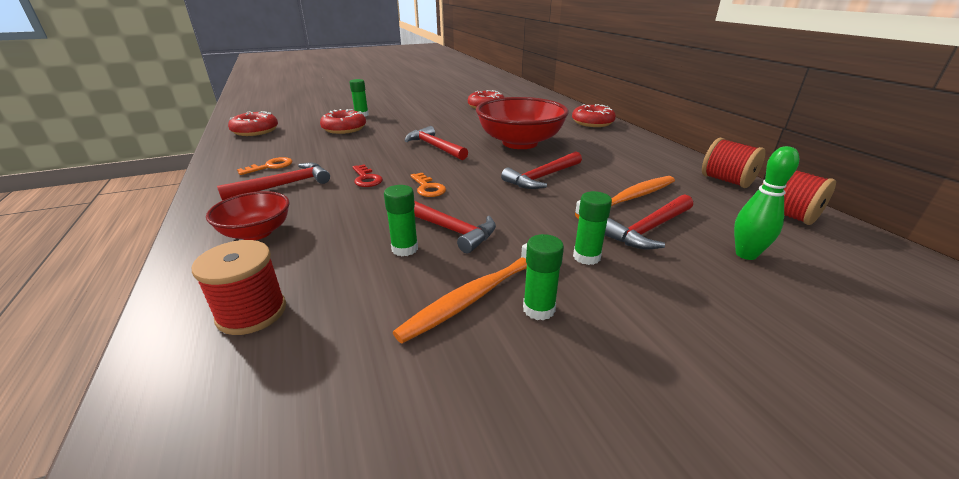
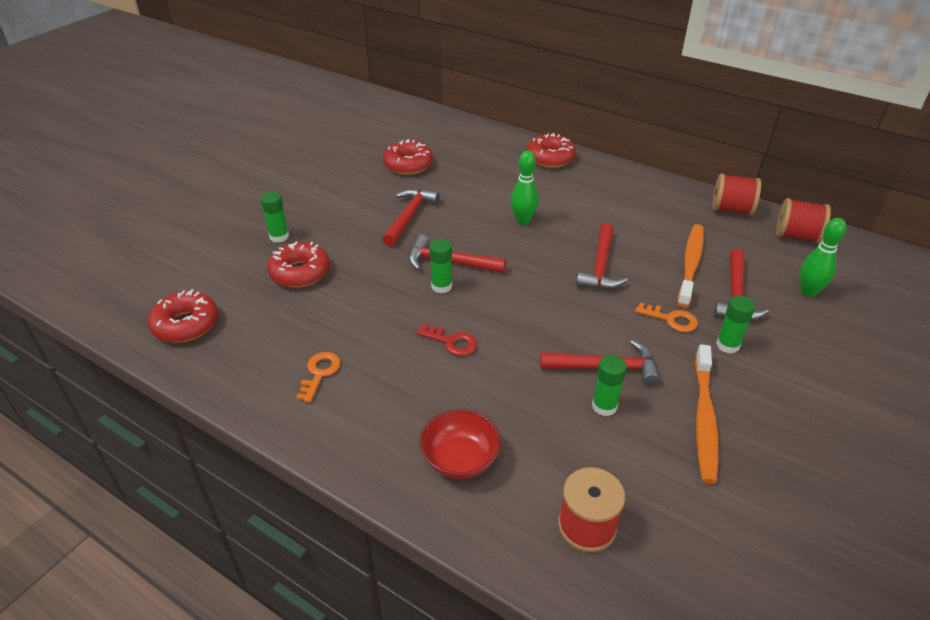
camera: 35 degrees left, 10 degrees up
red hammer [217,163,330,201] -> red hammer moved to [382,189,440,246]
orange key [410,173,446,197] -> orange key moved to [635,302,698,332]
red bowl [476,97,569,149] -> green bowling pin [511,151,538,225]
green glue stick [523,234,564,321] -> green glue stick moved to [429,239,452,293]

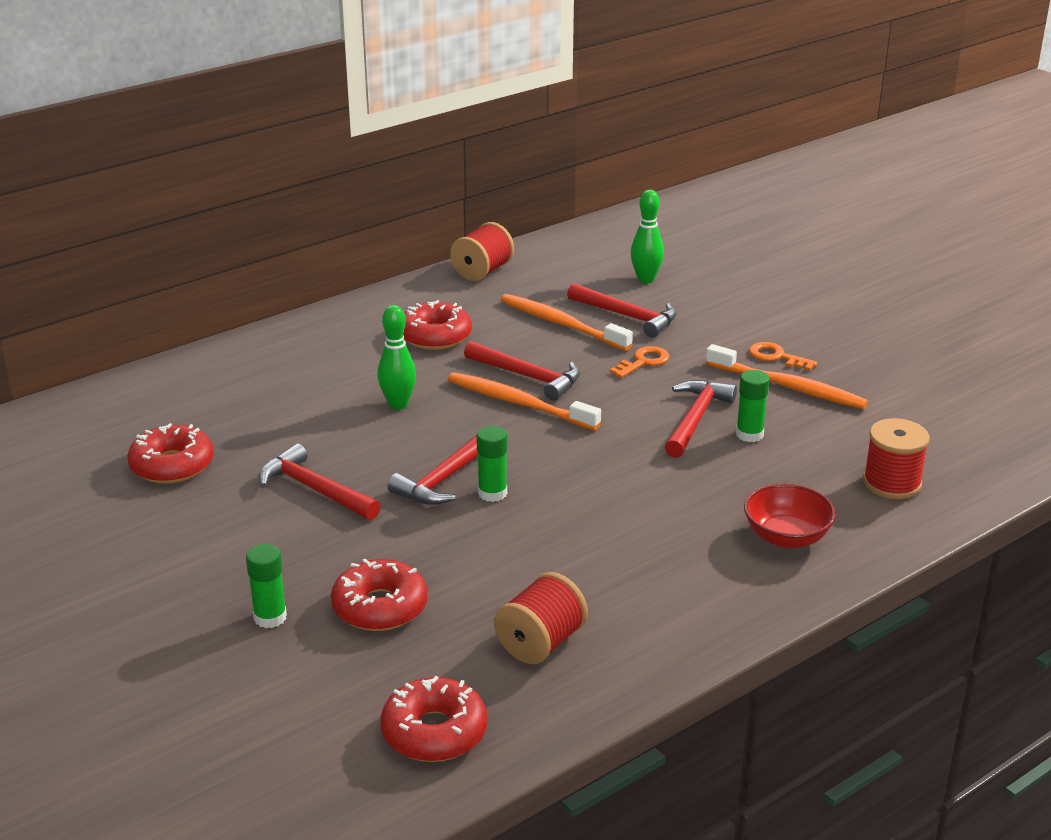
camera: 70 degrees left, 10 degrees down
orange key [296,352,341,402] -> orange key moved to [749,342,818,371]
red key [417,324,477,356] -> none
red donut [526,133,576,168] -> red donut moved to [403,300,472,350]
green glue stick [716,296,755,354] -> none
red spool [776,198,831,243] -> red spool moved to [494,572,588,664]
none -> orange toothbrush [447,372,601,430]

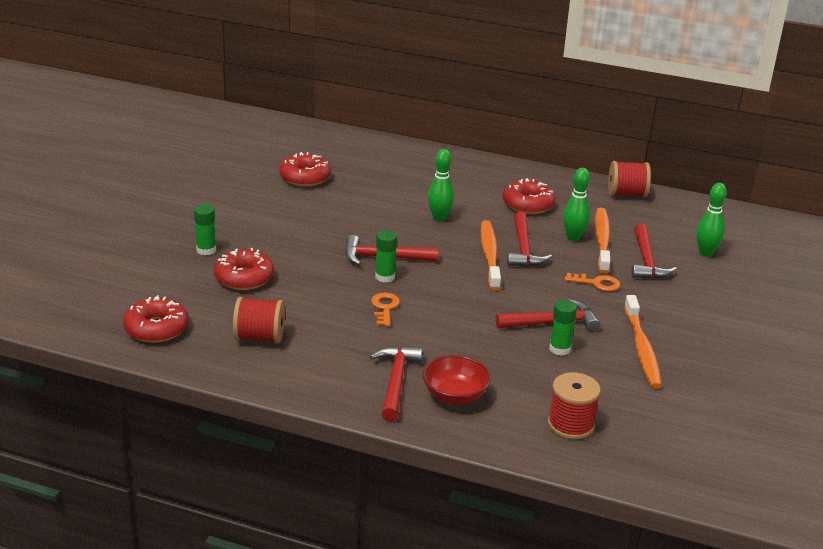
camera: 55 degrees right, 0 degrees up
red hammer [259,443,381,520] -> red hammer moved to [370,346,423,421]
orange key [749,342,818,371] -> orange key moved to [371,293,400,326]
none -> green bowling pin [563,168,590,241]

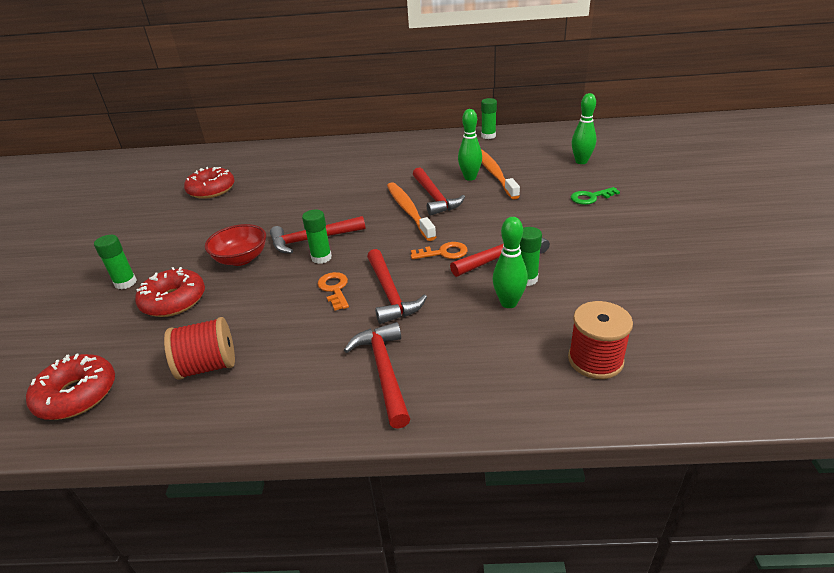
camera: 15 degrees left, 5 degrees up
red bowl [422,355,491,405] -> red bowl moved to [205,224,266,266]
green bowling pin [428,149,454,222] -> green bowling pin moved to [493,217,528,308]
red donut [503,178,556,214] -> none
orange key [565,273,620,292] -> orange key moved to [411,242,468,259]
red spool [608,161,651,197] -> green glue stick [481,98,497,139]
orange toothbrush [624,295,662,388] -> none
red hammer [631,223,677,279] -> red hammer moved to [367,249,427,324]
none -> green key [571,187,620,205]

